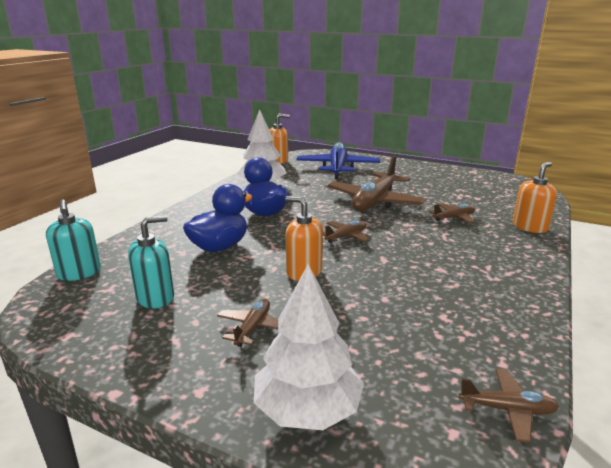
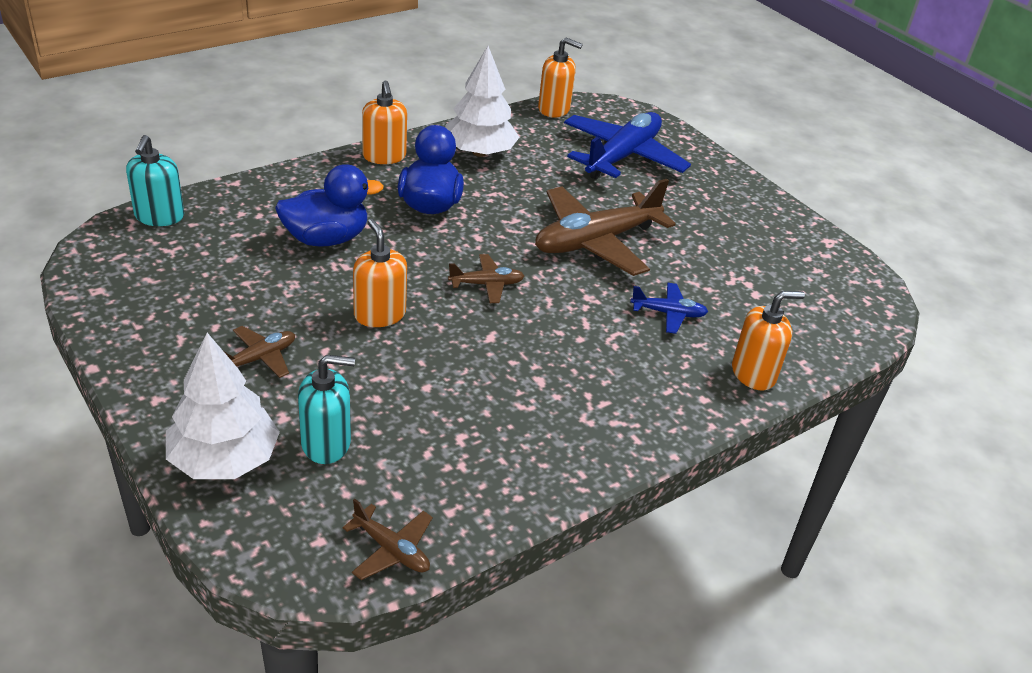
camera: 25 degrees right, 15 degrees up
turquoise soap dispenser [128,215,174,309] -> turquoise soap dispenser moved to [298,355,355,464]
brown plane [429,203,475,223] -> blue plane [630,283,708,334]
none -> orange soap dispenser [362,80,407,164]

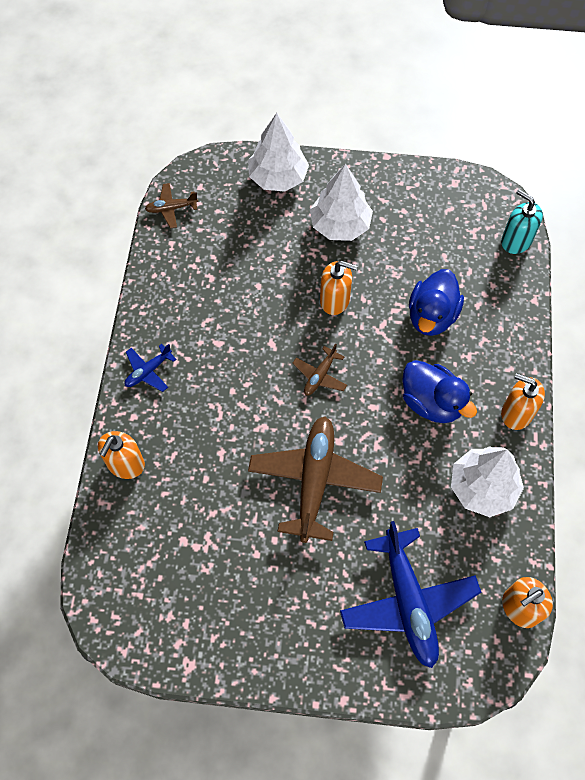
camera: 135 degrees right, 25 degrees up
brown plane [224,326,295,378] -> white tree [310,164,373,241]
turquoise soap dispenser [298,355,355,464] -> none
blue plane [630,283,708,334] -> blue plane moved to [125,344,177,392]

